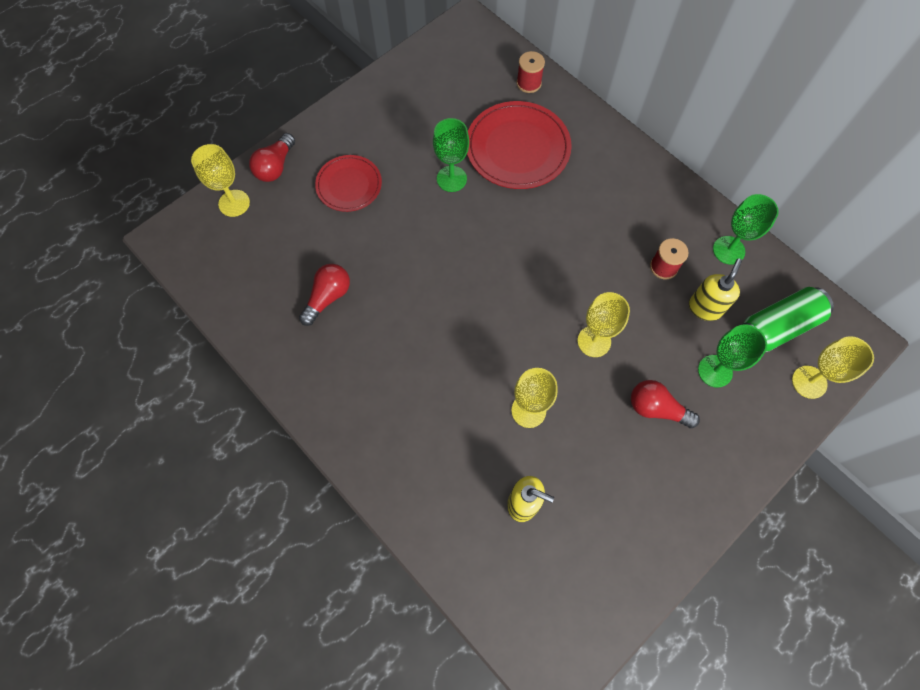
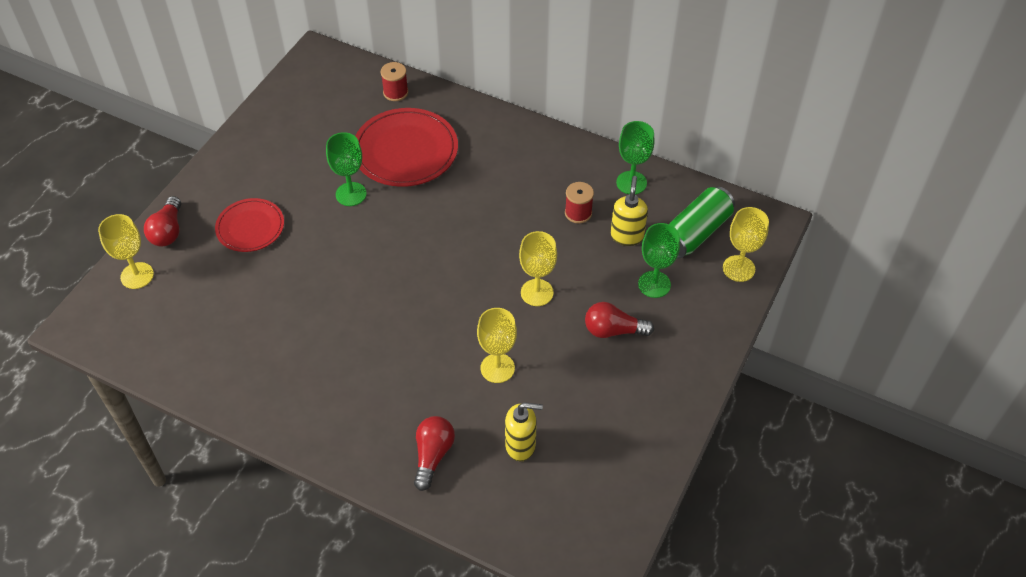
camera: 20 degrees left, 15 degrees down
red light bulb [299,264,350,326] -> red light bulb moved to [414,416,455,491]

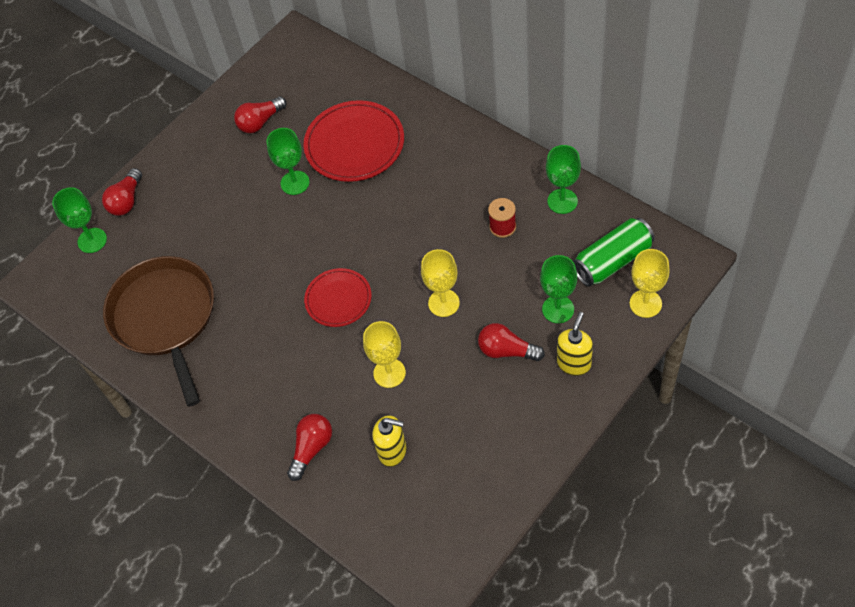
camera: 20 degrees right, 5 degrees up
yellow goblet [98,214,154,289] -> green goblet [52,187,107,253]
red plate [215,198,284,252] -> red plate moved to [304,268,372,327]
red spool [381,62,408,101] -> none
yellow soap dispenser [611,176,648,246] -> yellow soap dispenser moved to [557,312,593,376]
none -> brown pan [103,256,214,407]
none -> red light bulb [234,96,286,133]

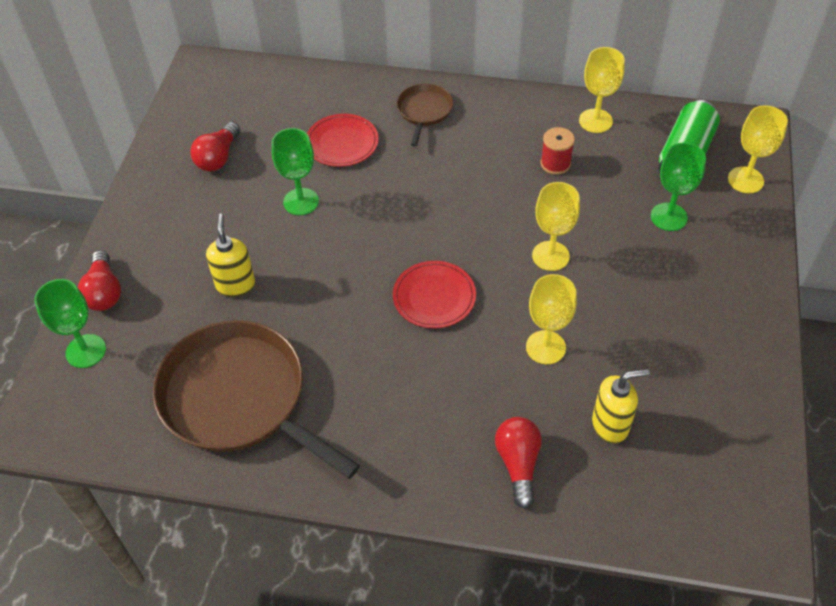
camera: 35 degrees left, 5 degrees down
red plate [303,100,404,182] -> red plate [307,114,379,167], size x0.62
red light bulb [478,323,545,361] -> none
green goblet [546,145,581,214] -> yellow goblet [579,47,625,133]
yellow soap dispenser [557,312,593,376] -> yellow soap dispenser moved to [206,214,255,297]
none -> brown pan [397,84,453,147]

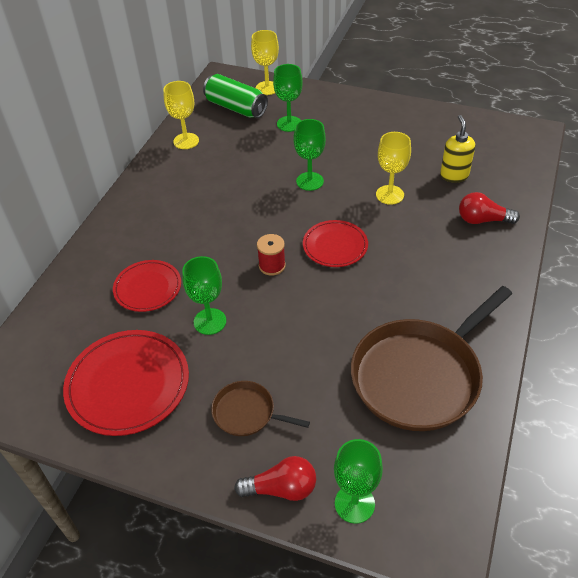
camera: 80 degrees left, 5 degrees down
red light bulb [190,122,240,171] -> red plate [63,330,189,436]
yellow soap dispenser [206,214,255,297] -> none
brown pan [397,84,453,147] -> brown pan moved to [211,381,310,436]
yellow goblet [532,182,580,271] -> green goblet [294,119,326,191]
red spool [540,127,575,175] -> red spool moved to [257,234,286,275]

